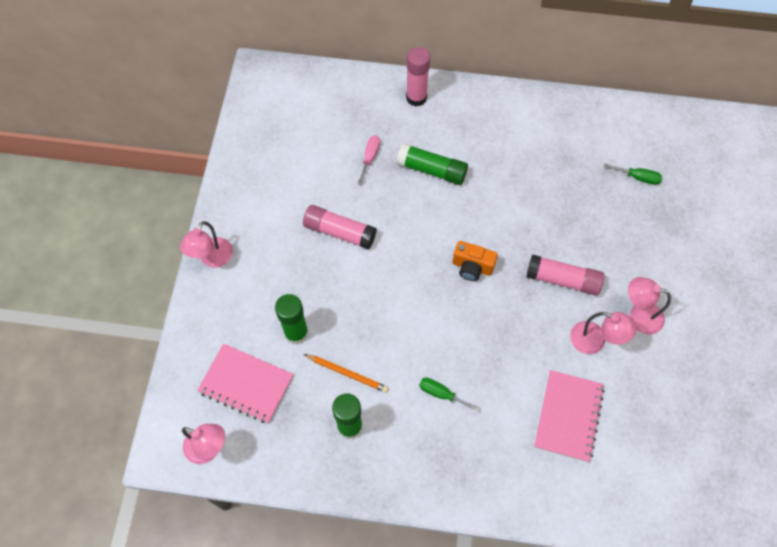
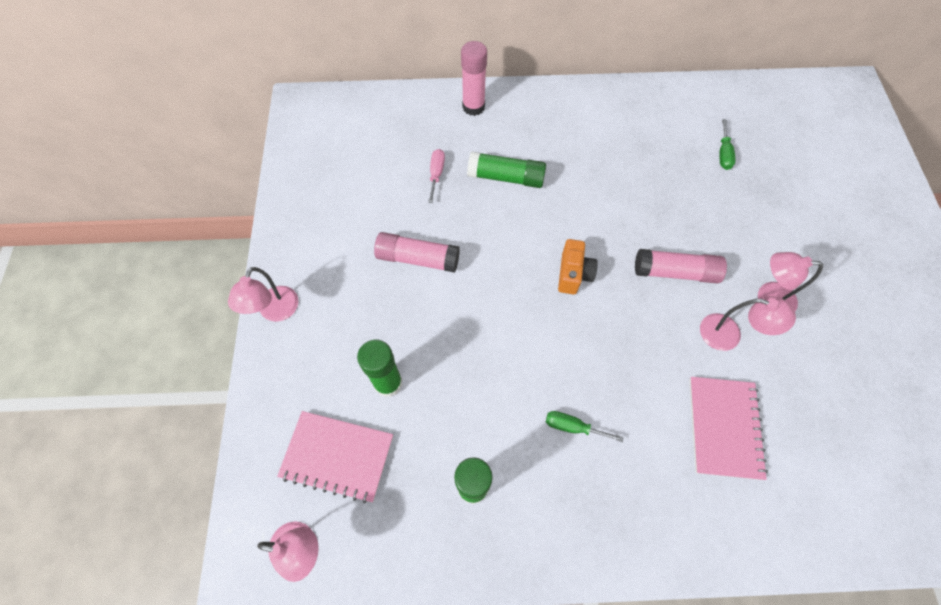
camera: 10 degrees left, 0 degrees up
orange pencil [304,354,389,393] -> none
orange camera [453,241,498,281] -> orange camera turned 90 degrees counterclockwise [558,239,598,294]
green screwdriver [604,164,662,185] -> green screwdriver turned 90 degrees clockwise [719,119,736,170]

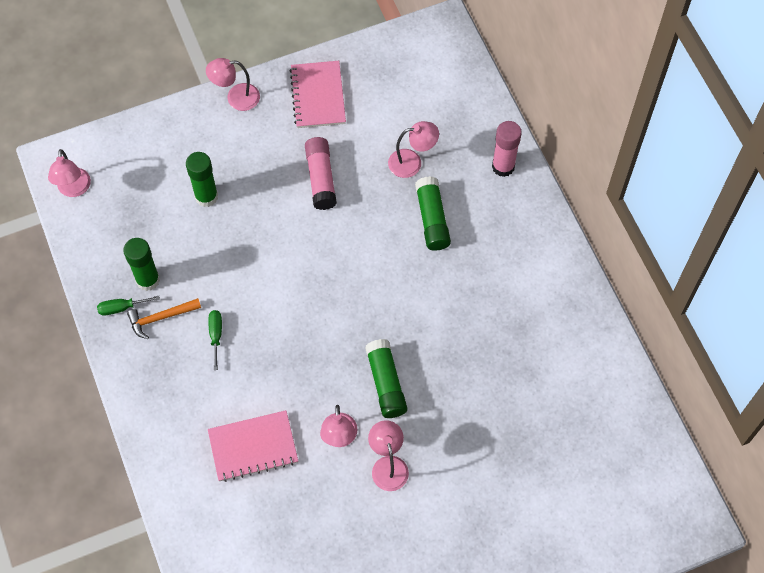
camera: 70 degrees right, 0 degrees up
pink notebook [277,411,393,503] -> pink notebook moved to [290,61,346,128]
pink screwdriver [428,149,445,203] -> pink lamp [388,121,439,178]
orange camera [558,239,598,294] -> none
pink glue stick [635,249,727,284] -> green glue stick [365,339,407,418]
green screwdriver [719,119,736,170] -> green screwdriver moved to [97,296,160,316]
none -> orange hammer [127,298,201,339]

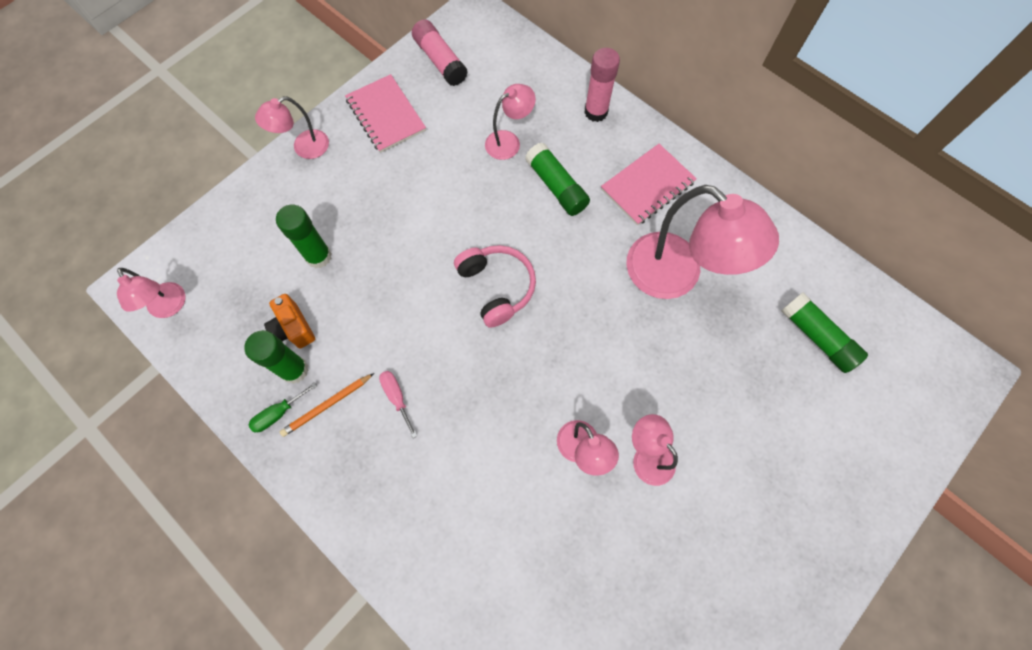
camera: 25 degrees left, 5 degrees up
orange hammer [127,298,201,339] -> orange pencil [280,373,374,437]
green screwdriver [208,310,222,370] -> pink screwdriver [379,371,417,438]
pink notebook [208,410,298,482] -> pink notebook moved to [601,144,697,226]
pink glue stick [305,137,337,210] -> pink glue stick moved to [412,19,468,86]
green glue stick [365,339,407,418] -> green glue stick moved to [781,292,868,373]
none -> orange camera [264,294,315,349]
none -> pink headphones [454,245,536,328]
none -> pink lamp [626,185,779,299]

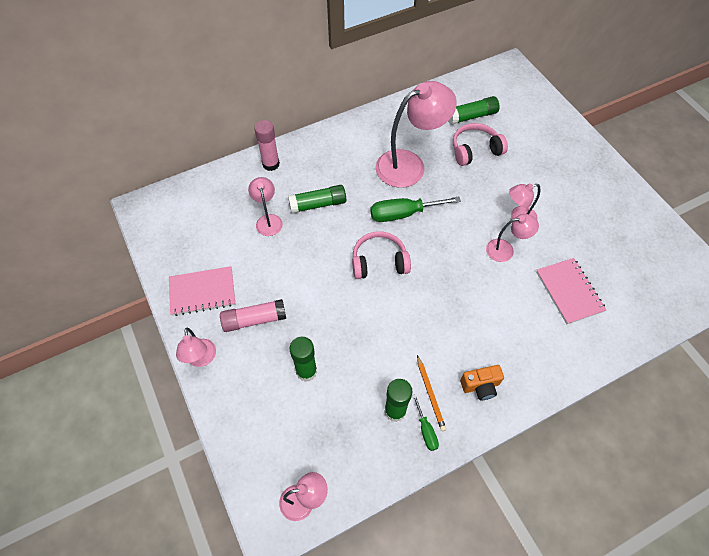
camera: 70 degrees left, 10 degrees down
orange camera [264,294,315,349] -> orange camera moved to [460,365,504,400]
pink screwdriver [379,371,417,438] -> none
pink glue stick [412,19,468,86] -> pink glue stick moved to [220,299,286,332]
pink notebook [601,144,697,226] -> pink notebook moved to [536,258,606,324]
none -> green screwdriver [370,197,461,222]
none -> pink headphones [453,123,508,166]

